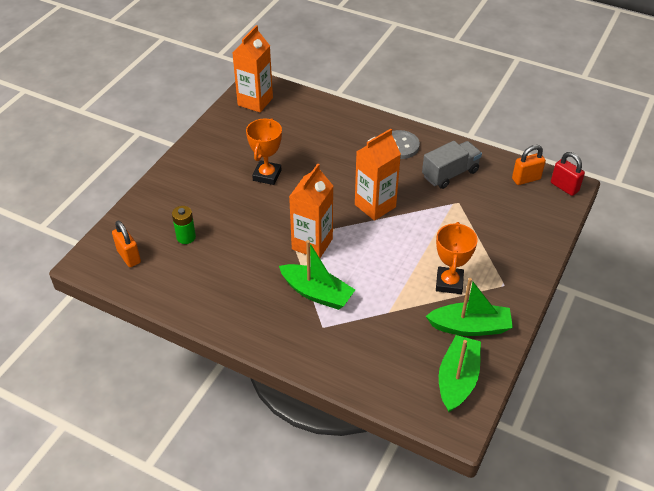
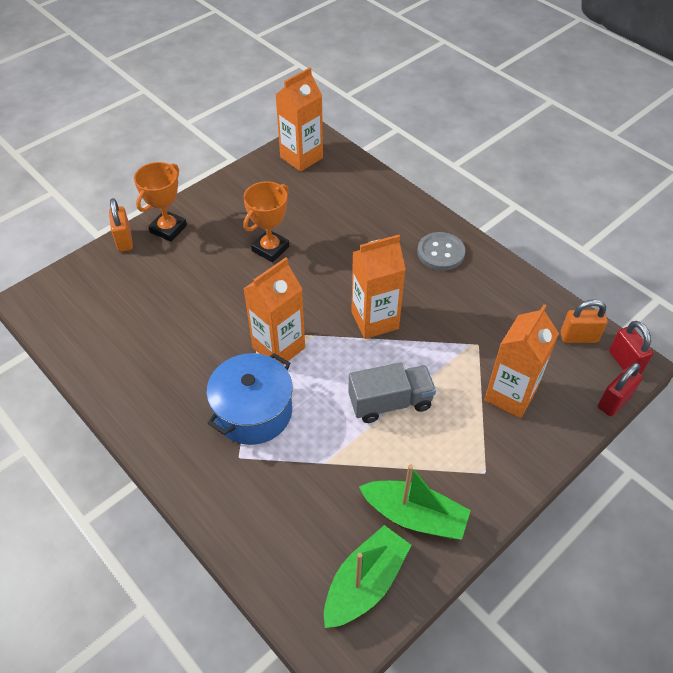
camera: 20 degrees right, 5 degrees up
orange padlock [112,221,141,267] -> orange padlock moved to [109,198,133,252]
green battery [172,206,196,244] -> none
green boat [279,240,355,310] -> blue pot [206,353,293,445]
grey truck [422,141,482,189] -> grey truck moved to [348,362,436,423]
orange trophy [436,222,478,294] -> orange trophy moved to [134,162,187,242]
none -> orange carton [484,304,559,418]
none -> red padlock [598,363,643,416]

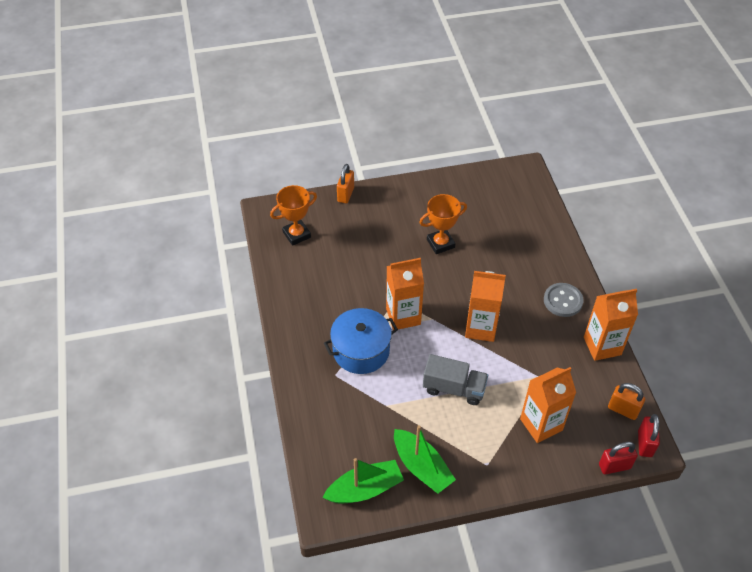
camera: 30 degrees right, 0 degrees up
orange trophy [134,162,187,242] -> orange trophy moved to [270,185,317,246]
orange carton [276,67,323,172] -> orange carton moved to [584,289,638,361]

